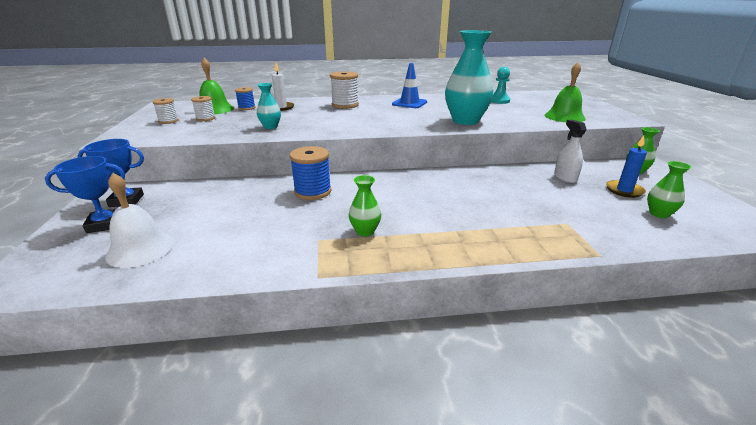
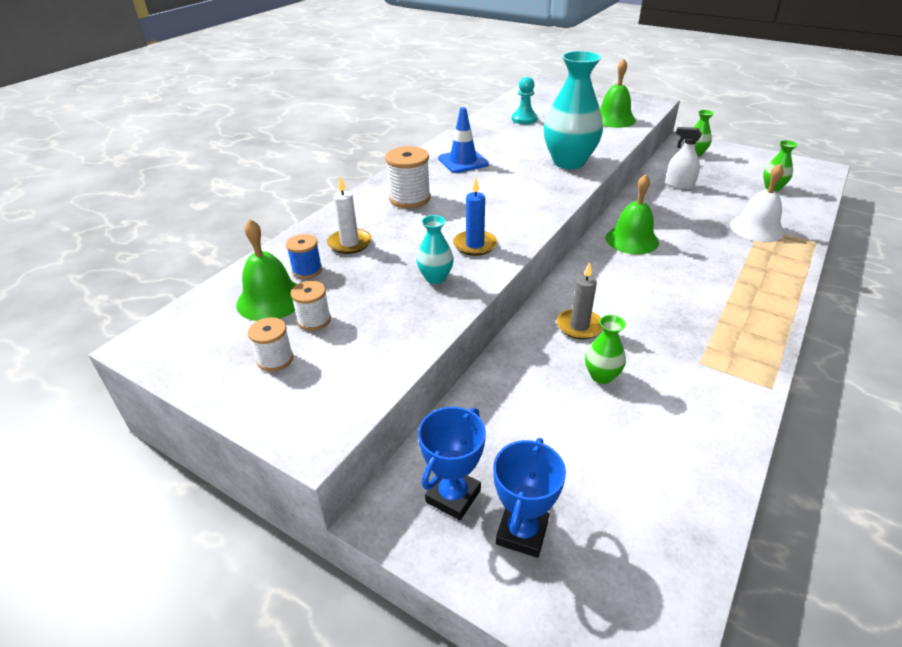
camera: 50 degrees left, 10 degrees up
white bell [105,173,174,268] -> white bell moved to [730,163,785,242]
blue spool [290,146,331,200] -> grey candle [557,262,603,340]
green vase [349,175,381,236] -> green vase moved to [585,315,626,384]
blue candle [606,135,647,198] -> blue candle moved to [453,178,497,256]
none -> green bell [606,174,659,254]

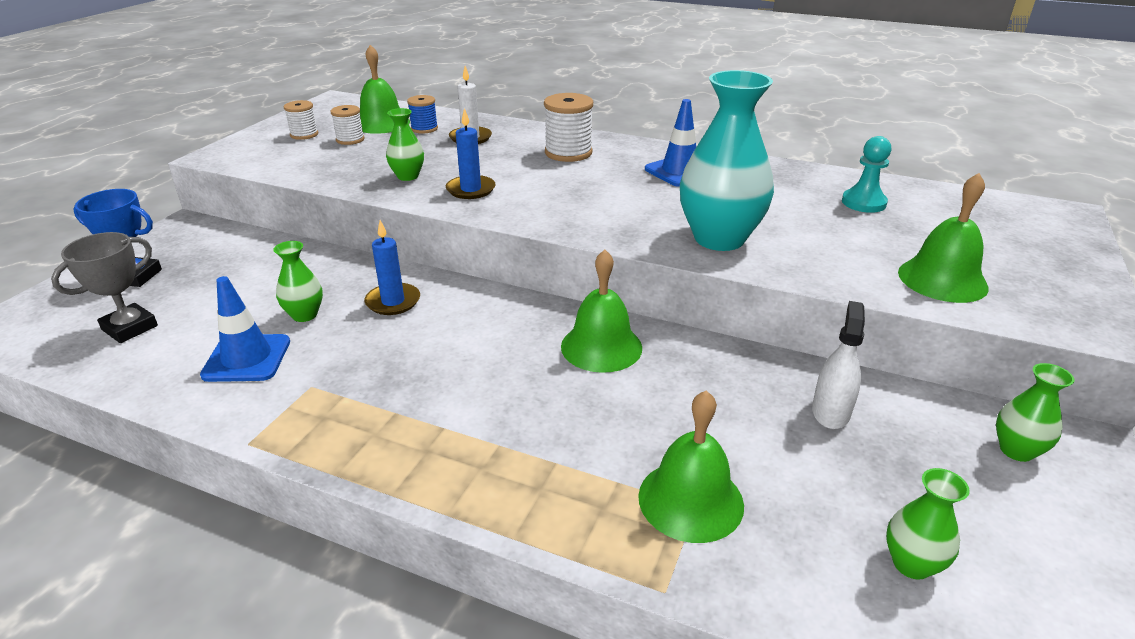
camera: 80 degrees right, 5 degrees down
turquoise vase [416,215,454,284] -> green vase [386,108,424,181]
blue trophy [418,407,486,520] -> none
grey candle [557,262,603,340] -> blue candle [364,220,420,315]
white bell [730,163,785,242] -> green bell [638,390,744,543]
none -> grey trophy [51,232,158,343]
none -> blue traffic cone [200,276,290,382]

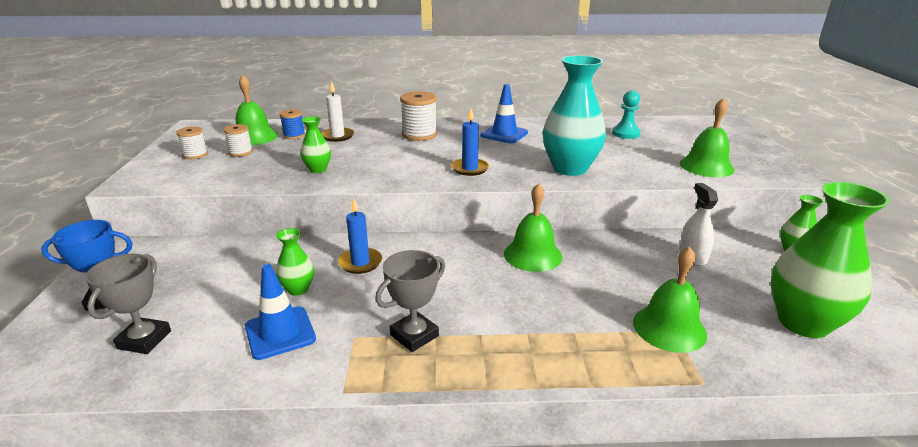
camera: 25 degrees left, 5 degrees down
blue candle [446,108,496,199] -> blue candle moved to [451,108,489,176]
green vase [886,468,970,580] -> green vase [771,182,890,338], size x2.06
none -> grey trophy [375,250,445,352]

